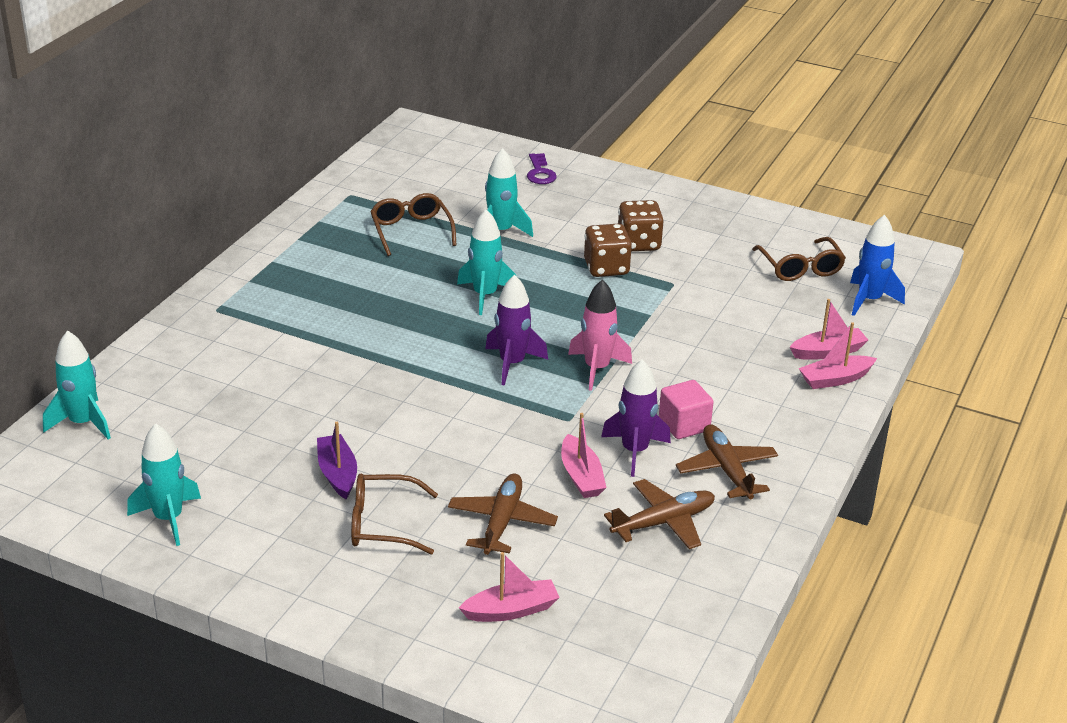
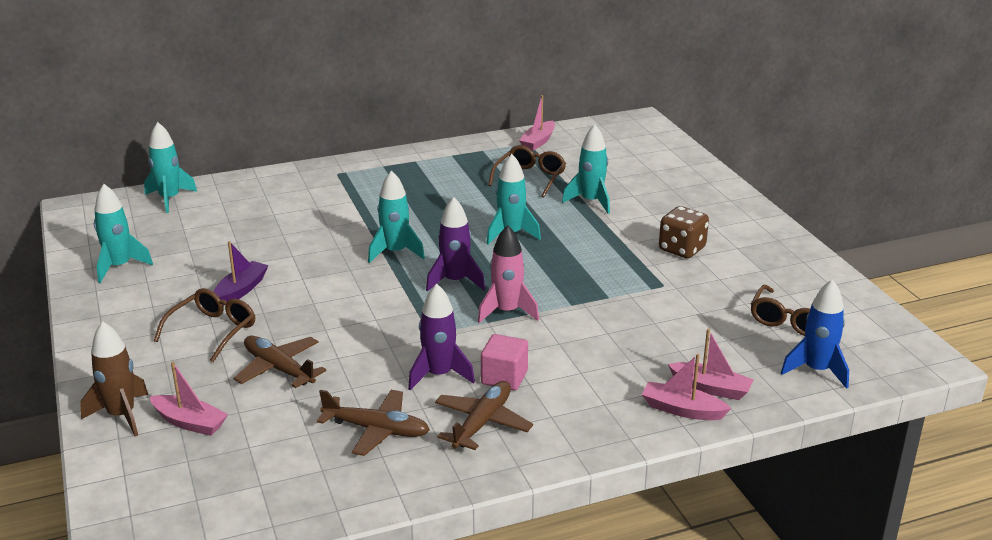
camera: 45 degrees right, 5 degrees down
brown glasses [351,474,438,554] -> brown glasses turned 75 degrees clockwise [154,288,255,362]
brown plane [448,473,558,555] -> brown plane turned 105 degrees counterclockwise [234,336,327,388]
purple key [527,153,557,184] -> none
pink boat [561,413,607,498] -> pink boat moved to [519,95,555,151]
brown dice [584,224,632,277] -> none
none -> brown rocket [80,321,148,436]
none -> turquoise rocket [368,170,425,263]

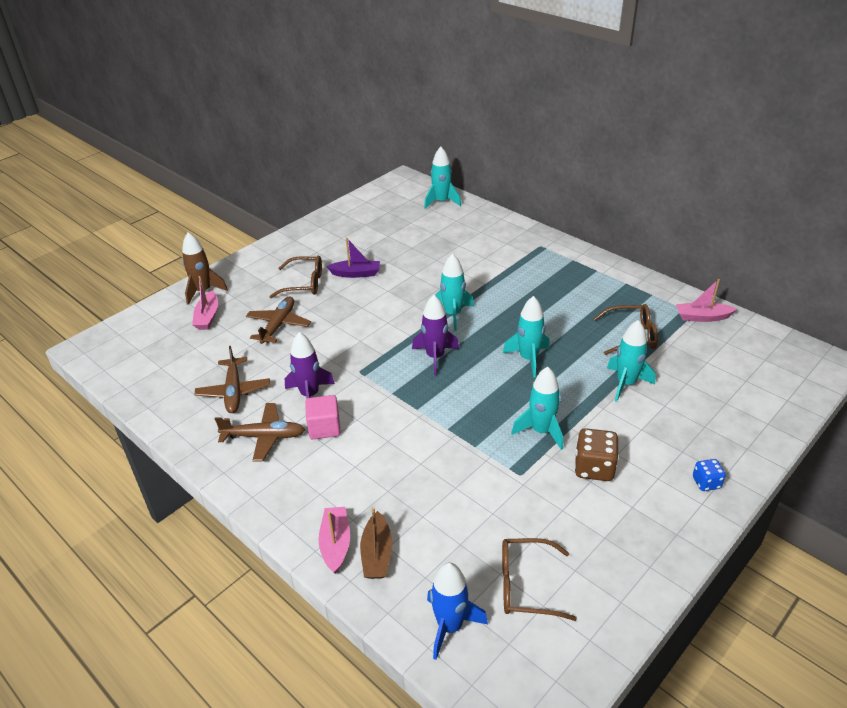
camera: 65 degrees right, 10 degrees up
turquoise rocket [94,184,153,283] -> turquoise rocket moved to [511,367,563,450]
pink rocket [478,225,539,323] -> none
pink boat [668,329,754,400] -> brown boat [360,507,392,579]
none -> blue dice [693,459,726,491]

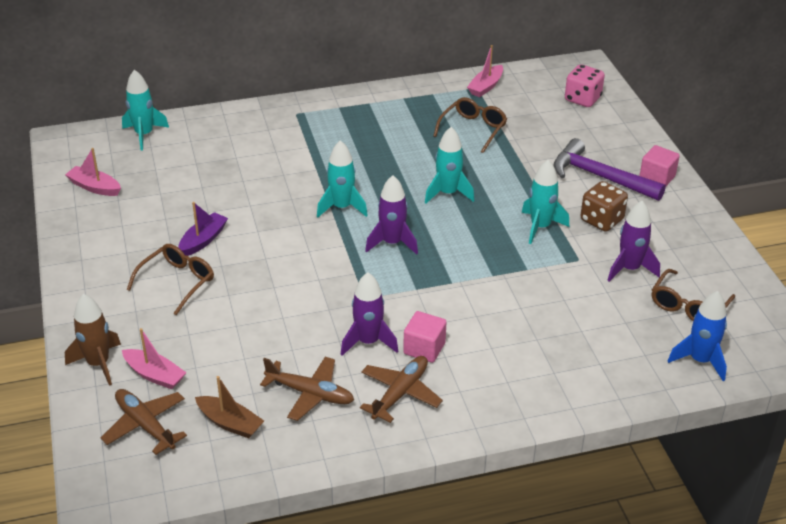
camera: 60 degrees left, 0 degrees up
brown plane [246,297,311,344] -> brown plane moved to [101,389,187,455]
pink boat [319,507,350,574] -> pink boat moved to [65,148,121,196]
brown boat [360,507,392,579] -> brown boat moved to [195,376,264,438]
turquoise rocket [607,320,656,402] -> none
blue dice [693,459,726,491] -> pink cube [639,145,680,186]
none -> purple hammer [553,138,666,201]
none -> pink dice [565,64,605,107]
none -> purple rocket [607,201,660,282]

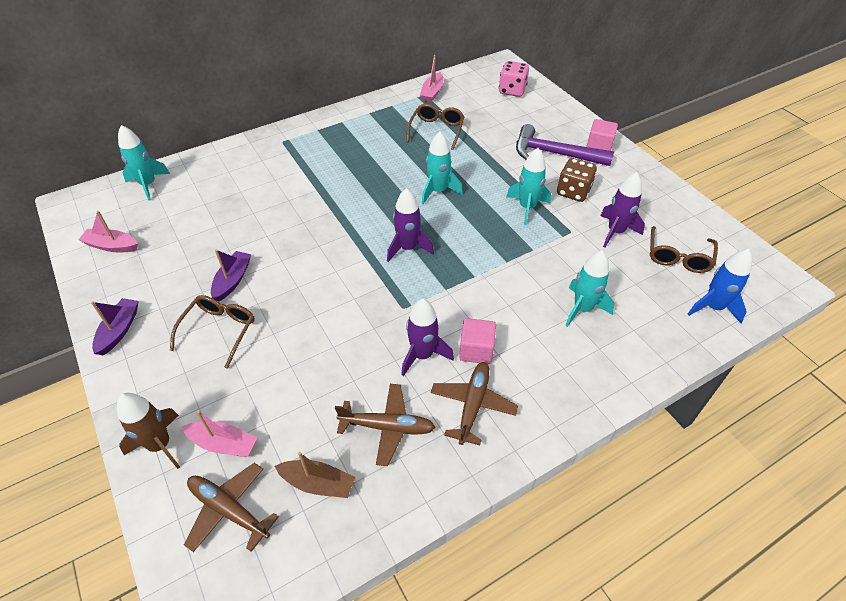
camera: 15 degrees left, 10 degrees up
turquoise rocket [317,140,368,217] -> turquoise rocket moved to [565,250,614,327]
none -> purple boat [91,298,139,355]

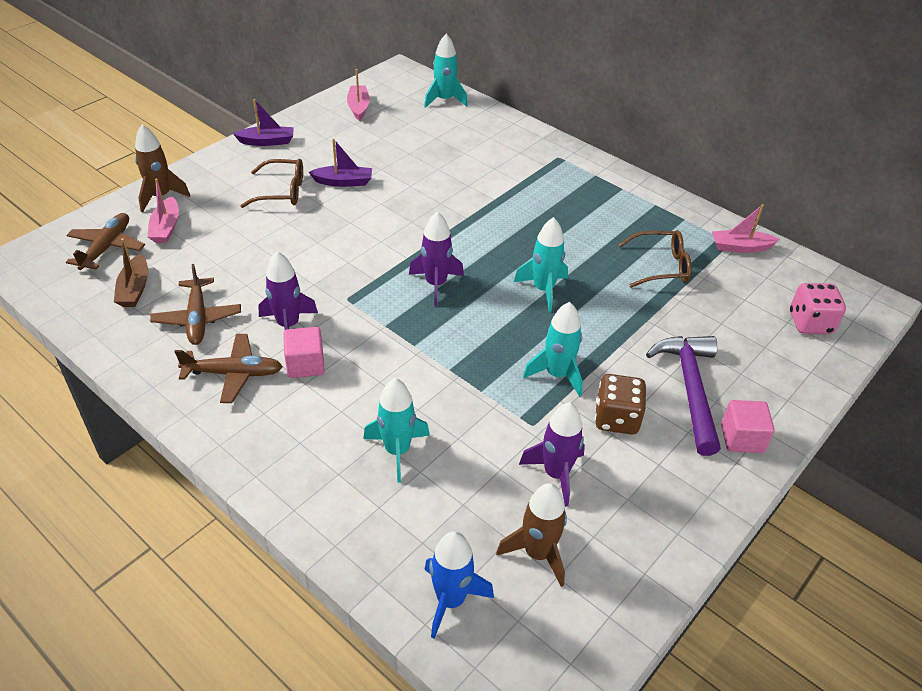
camera: 70 degrees right, 5 degrees down
brown glasses [650,226,718,273] -> brown rocket [496,483,567,587]

